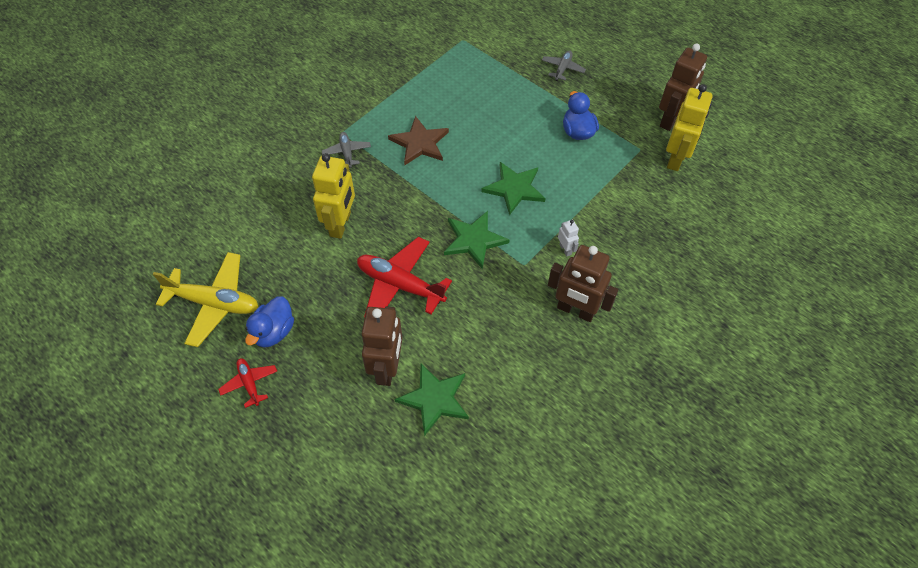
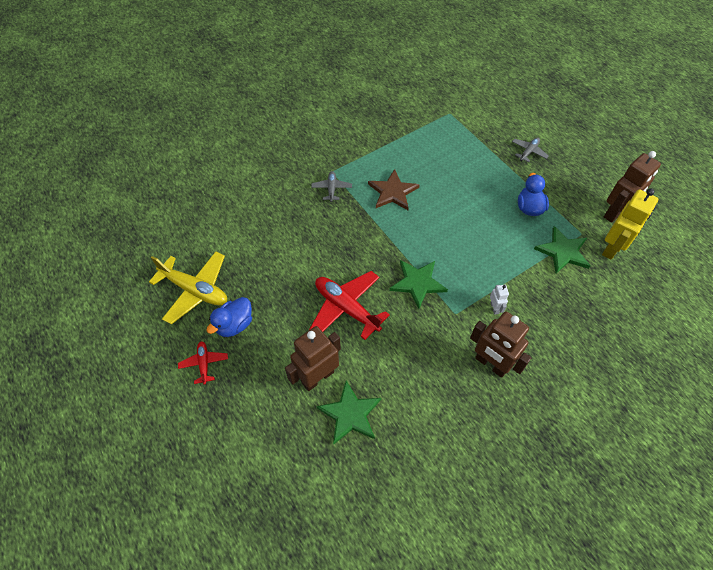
camera: 15 degrees right, 0 degrees up
yellow robot [312,153,355,239] -> none
brown robot [362,306,403,386] -> brown robot turned 150 degrees counterclockwise [285,326,341,391]
green star [481,162,546,216] -> green star moved to [534,226,590,274]

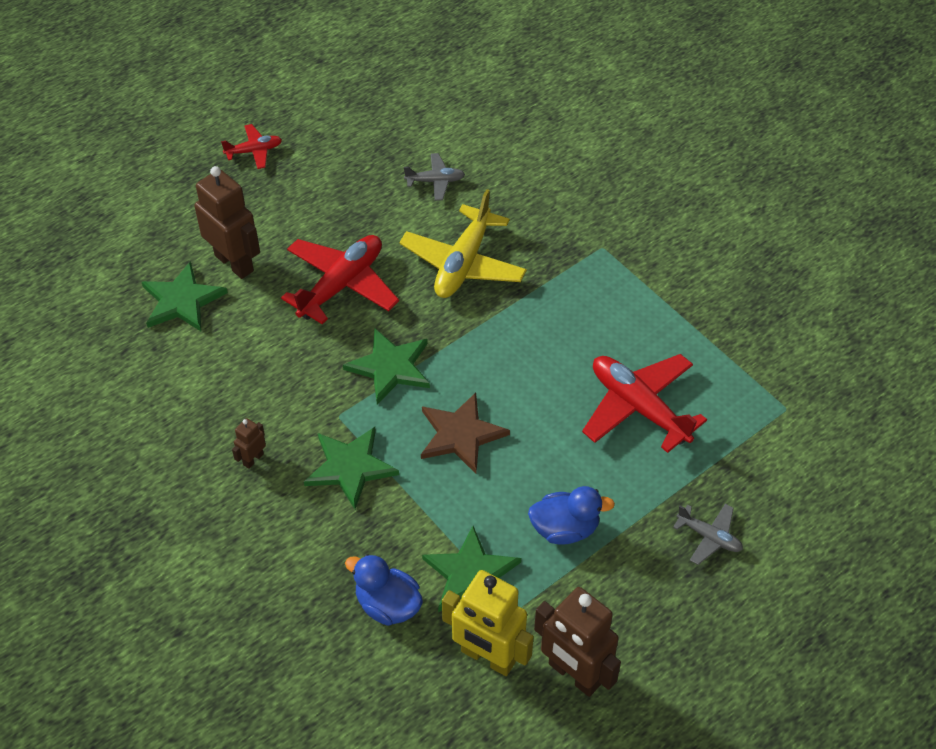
camera: 85 degrees right, 5 degrees down
yellow plane [149,252,227,325] -> yellow plane moved to [400,189,527,298]
blue duck [206,297,252,337] -> blue duck moved to [345,554,423,626]
grey plane [311,171,352,202] -> grey plane moved to [404,153,465,201]
brown star [368,169,420,210] -> brown star moved to [421,393,510,474]
brown robot [470,312,532,378] -> brown robot [232,418,266,469], size x0.46
white robot [490,285,509,315] -> green star [304,427,399,509]
none -> red plane [582,354,707,453]

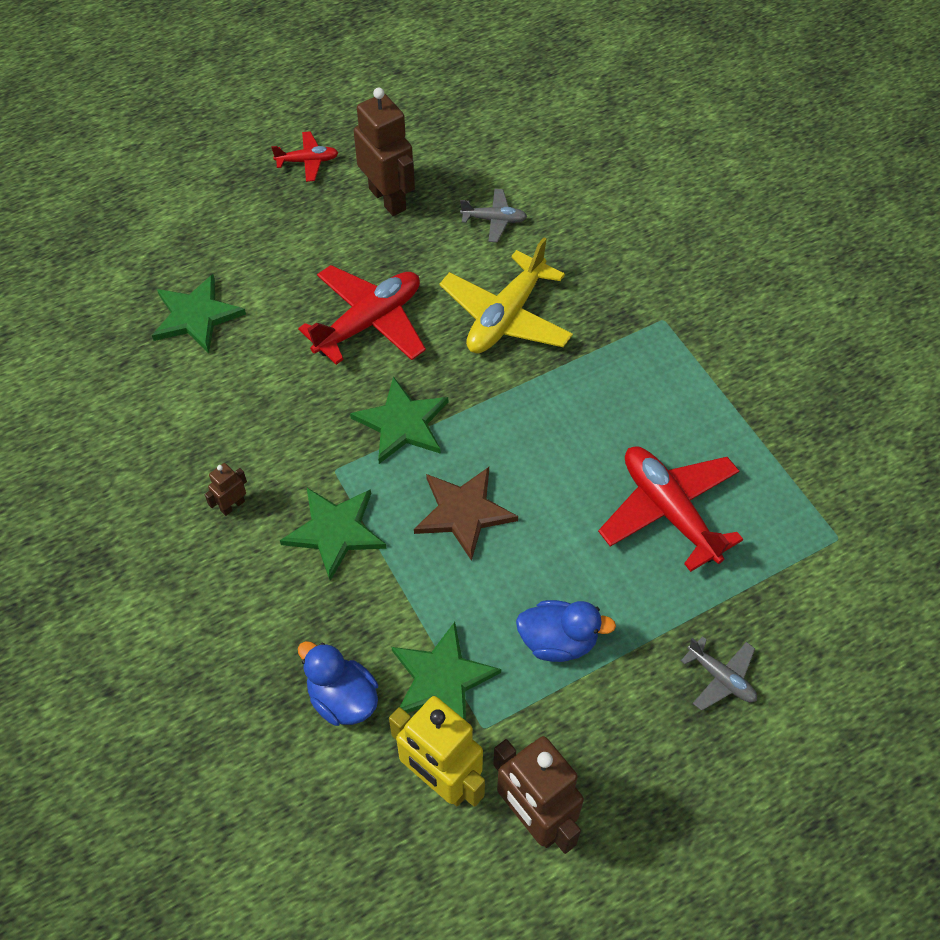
camera: 10 degrees right, 5 degrees up
brown robot [194,166,260,279] -> brown robot moved to [354,88,415,216]

